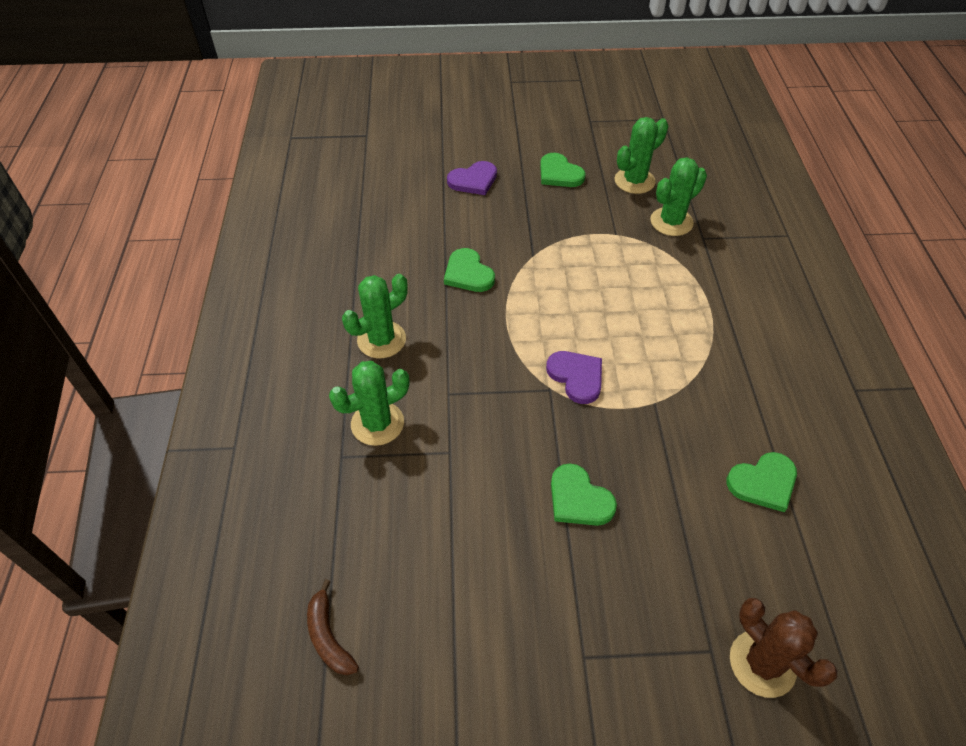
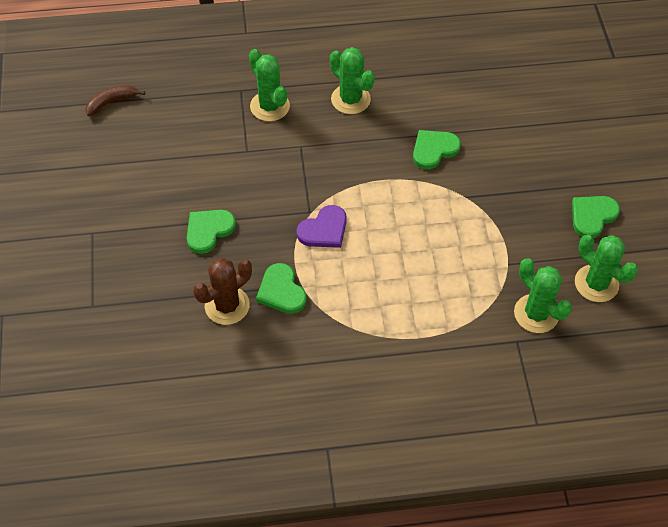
camera: 85 degrees right, 5 degrees up
purple heart [447,161,497,195] -> none
green heart [726,452,797,512] -> green heart moved to [256,263,307,314]
brown cactus [730,598,837,698] -> brown cactus moved to [193,258,252,325]

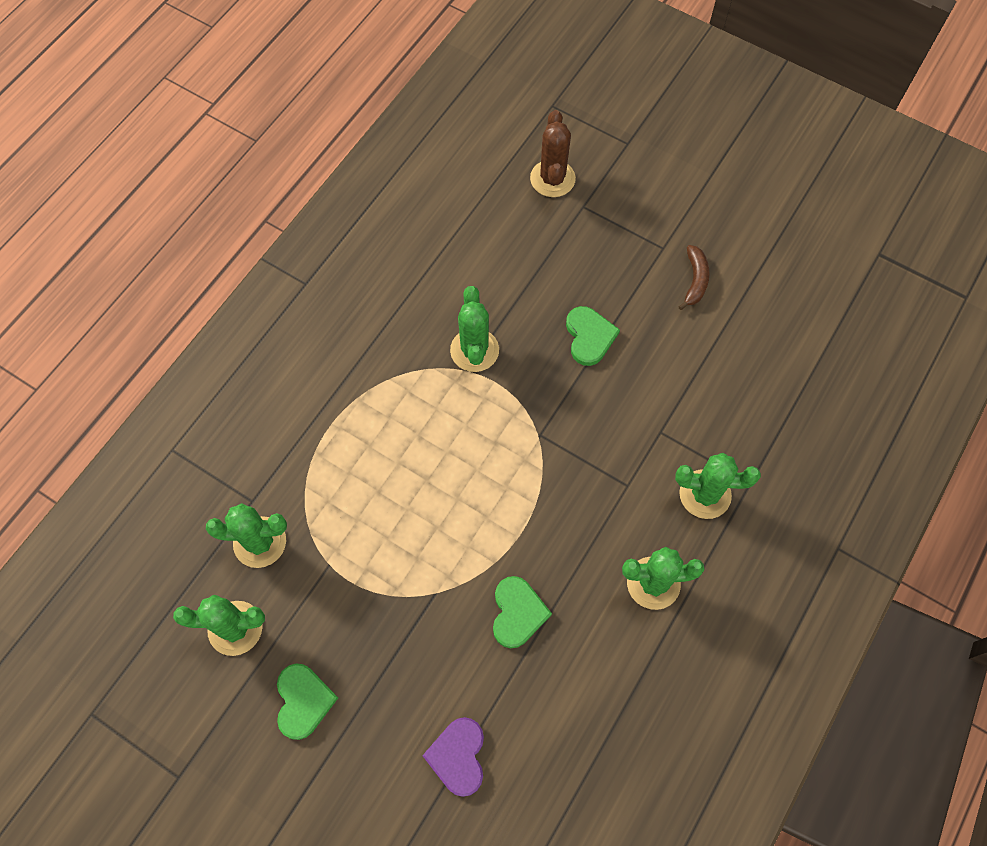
camera: 130 degrees right, 10 degrees up
brown banana [86,85,145,116] -> brown banana moved to [678,245,709,310]
brown cactus [193,258,252,325] -> brown cactus moved to [530,110,576,197]
green heart [256,263,307,314] -> green cactus [450,286,499,372]
purple heart [297,205,347,248] -> purple heart moved to [422,717,484,797]

